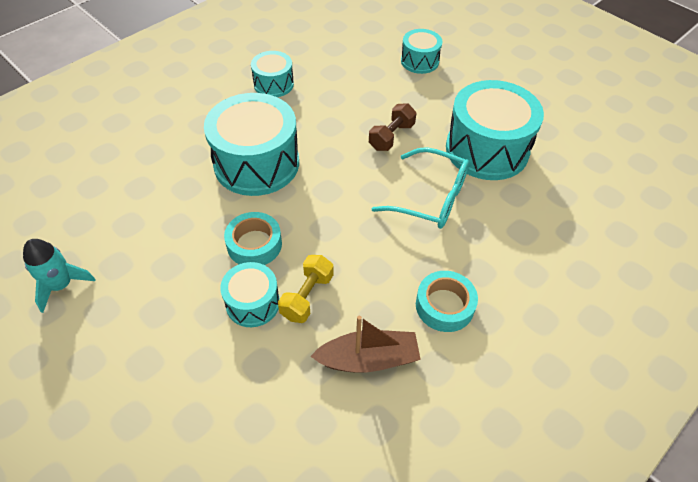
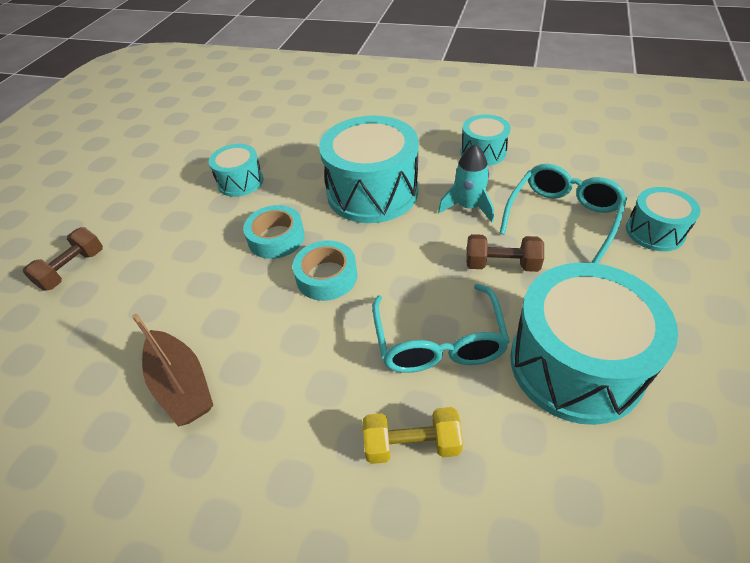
camera: 65 degrees right, 5 degrees down
turquoise rocket [23,239,95,313] -> turquoise rocket moved to [438,144,494,222]
turquoise drum [220,262,280,327] -> turquoise drum moved to [209,144,264,197]
yellow dumbbell [278,255,334,323] -> yellow dumbbell moved to [363,407,463,464]
turquoise tape [416,271,478,332] -> turquoise tape moved to [293,240,357,301]
none -> brown dumbbell [23,227,103,291]
none -> turquoise glasses [500,164,627,264]

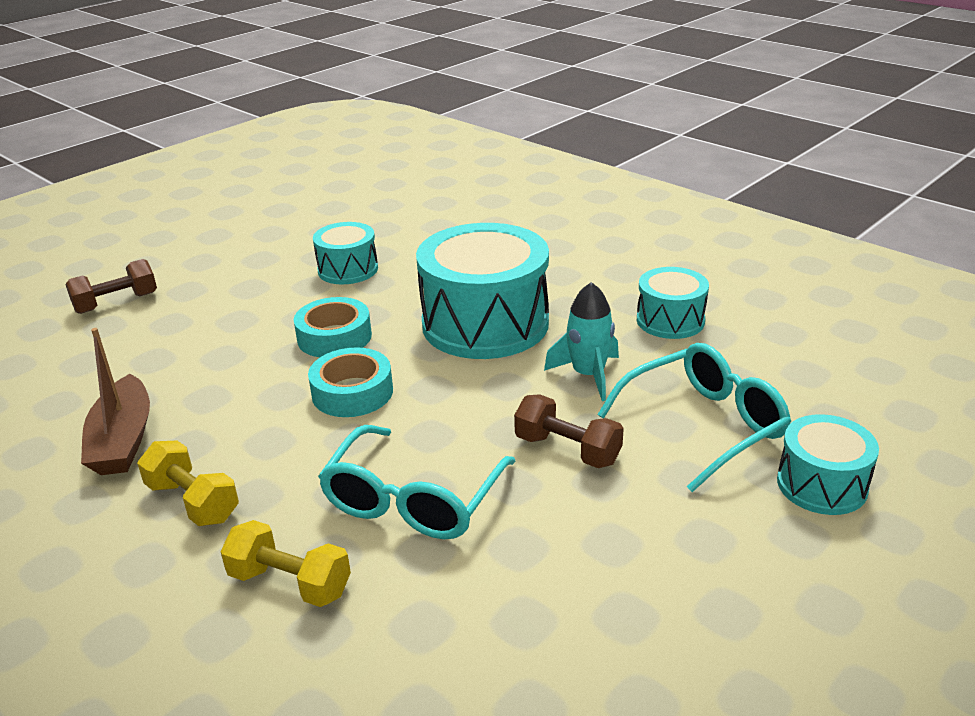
camera: 25 degrees right, 15 degrees down
turquoise drum [510,262,678,425] -> none
none -> yellow dumbbell [137,441,239,526]

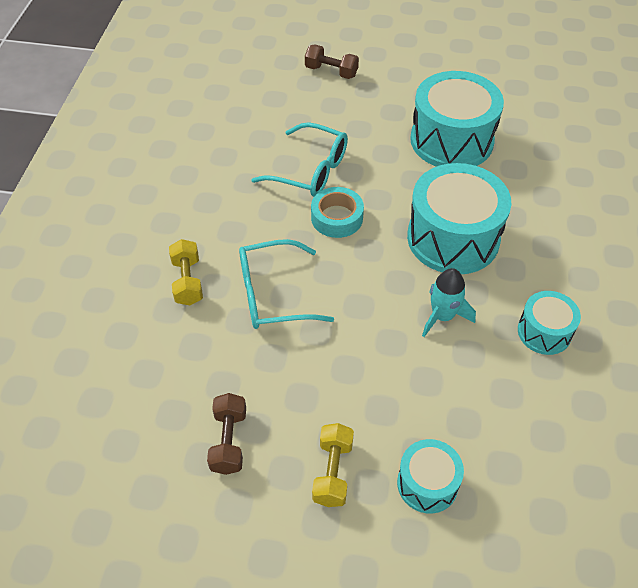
camera: 55 degrees right, 20 degrees up
brown boat [81,328,150,475] -> none
yellow dumbbell [137,441,239,526] -> yellow dumbbell moved to [312,423,354,507]
turquoise tape [294,297,372,357] -> none
turquoise drum [313,222,378,284] -> turquoise drum [410,71,504,167], size x1.89
brown dumbbell [514,394,624,468] -> brown dumbbell moved to [207,393,246,475]
turquoise glasses [597,343,791,492] -> turquoise glasses moved to [251,122,348,197]

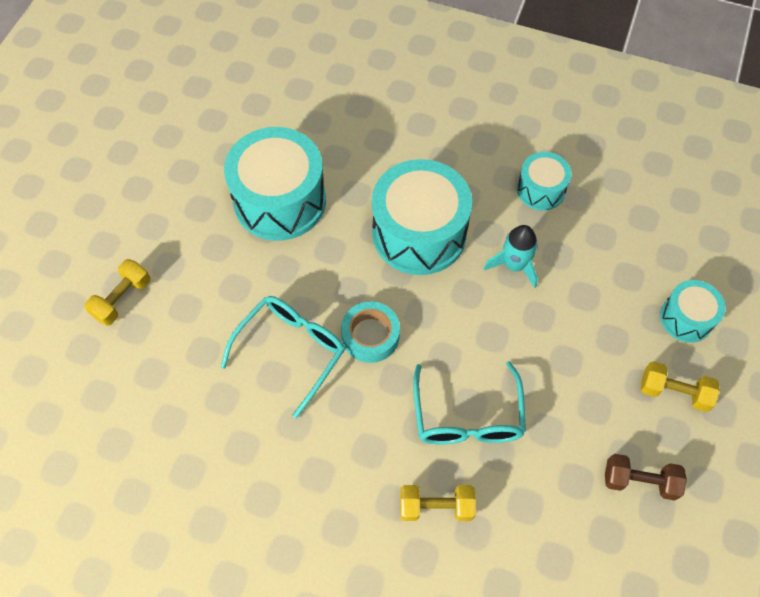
camera: 80 degrees left, 10 degrees up
brown dumbbell [305,44,359,79] -> yellow dumbbell [84,259,150,326]

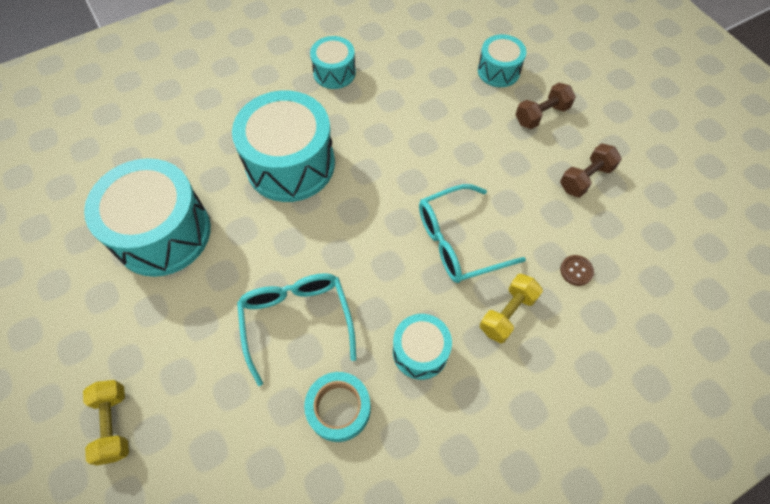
camera: 50 degrees left, 0 degrees up
turquoise tape [341,301,400,363] -> turquoise tape moved to [304,372,371,442]
turquoise glasses [413,361,526,444] -> turquoise glasses turned 120 degrees clockwise [419,184,526,283]
turquoise rocket [484,225,538,288] -> none
yellow dumbbell [641,361,720,412] -> brown dumbbell [515,83,576,129]
none -> turquoise drum [393,314,452,380]
none -> brown button [560,255,594,286]

